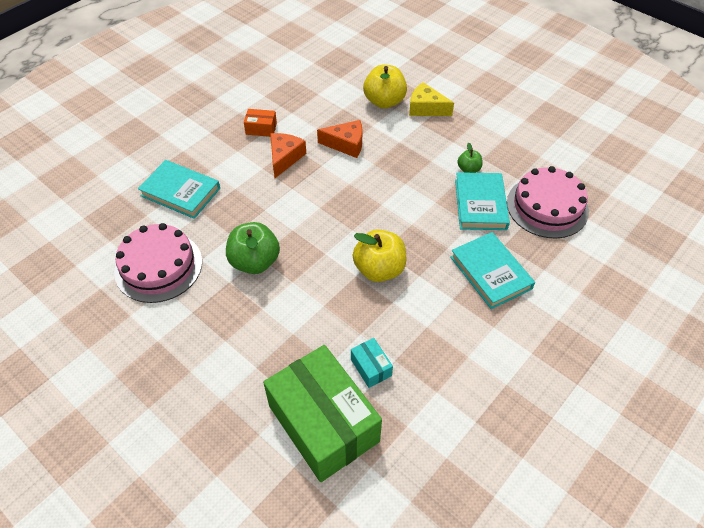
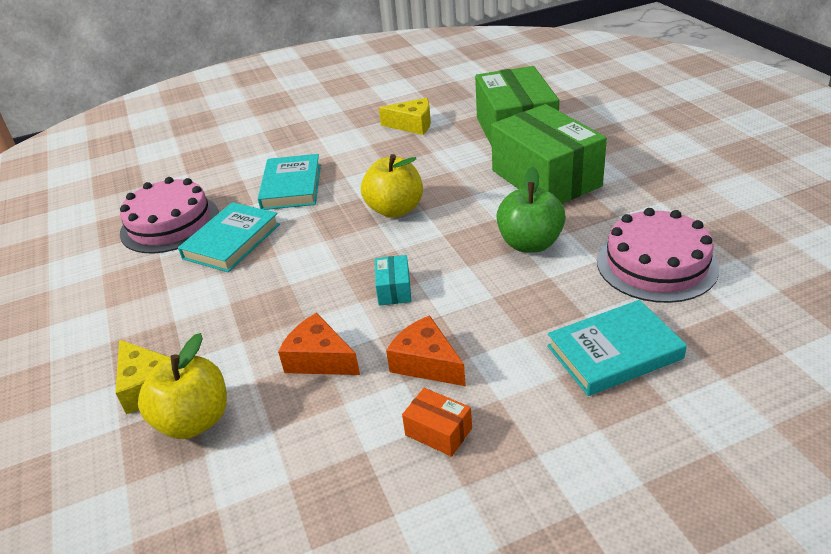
camera: 150 degrees left, 15 degrees down
turquoise book [138,160,220,219] -> turquoise book turned 75 degrees counterclockwise [547,300,687,396]
orange cheese [270,133,306,178] -> orange cheese turned 90 degrees clockwise [386,315,466,386]
turquoise box [351,338,393,388] -> turquoise box moved to [375,255,412,306]
green apple [458,143,482,173] -> none
none -> yellow cheese [379,98,431,135]
none -> green box [491,104,607,204]

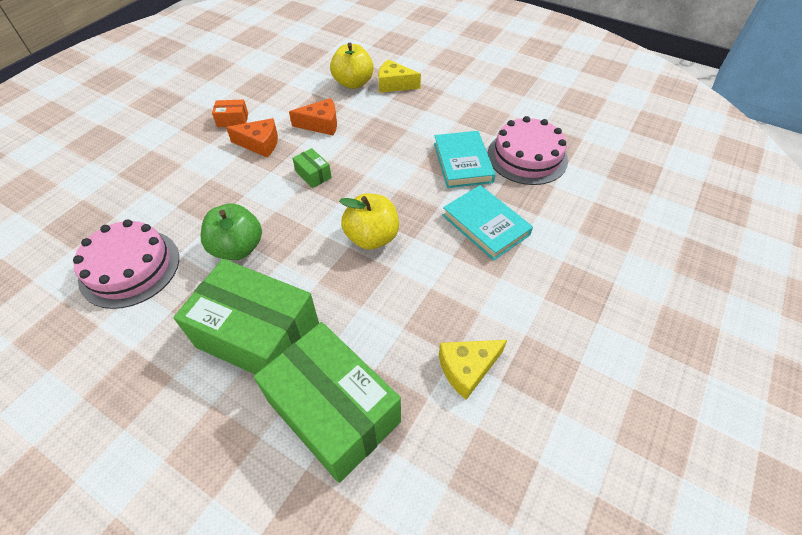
camera: 140 degrees right, 15 degrees up
turquoise box [375,255,412,306] -> green box [292,148,332,188]
turquoise book [547,300,687,396] -> none

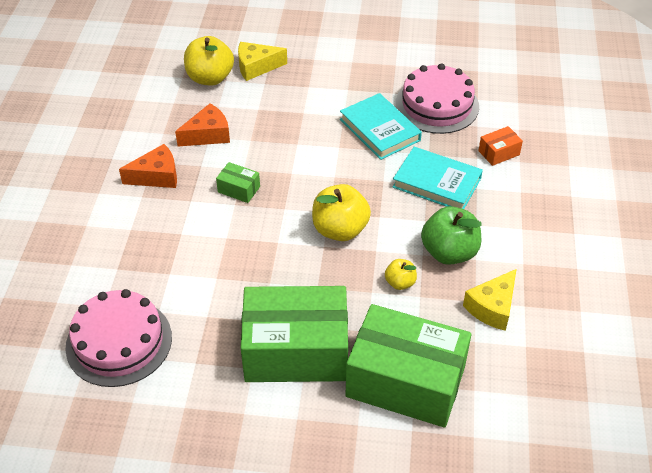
camera: 25 degrees left, 5 degrees down
green apple [201,203,262,260] -> green apple moved to [421,206,482,265]
orange box [212,100,248,127] -> orange box moved to [478,126,523,166]
none -> yellow apple [385,259,417,290]

